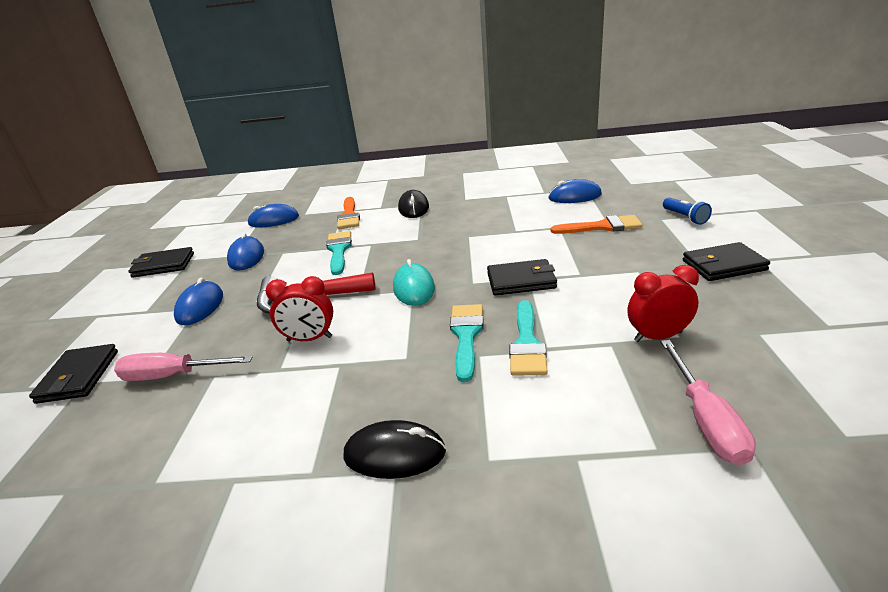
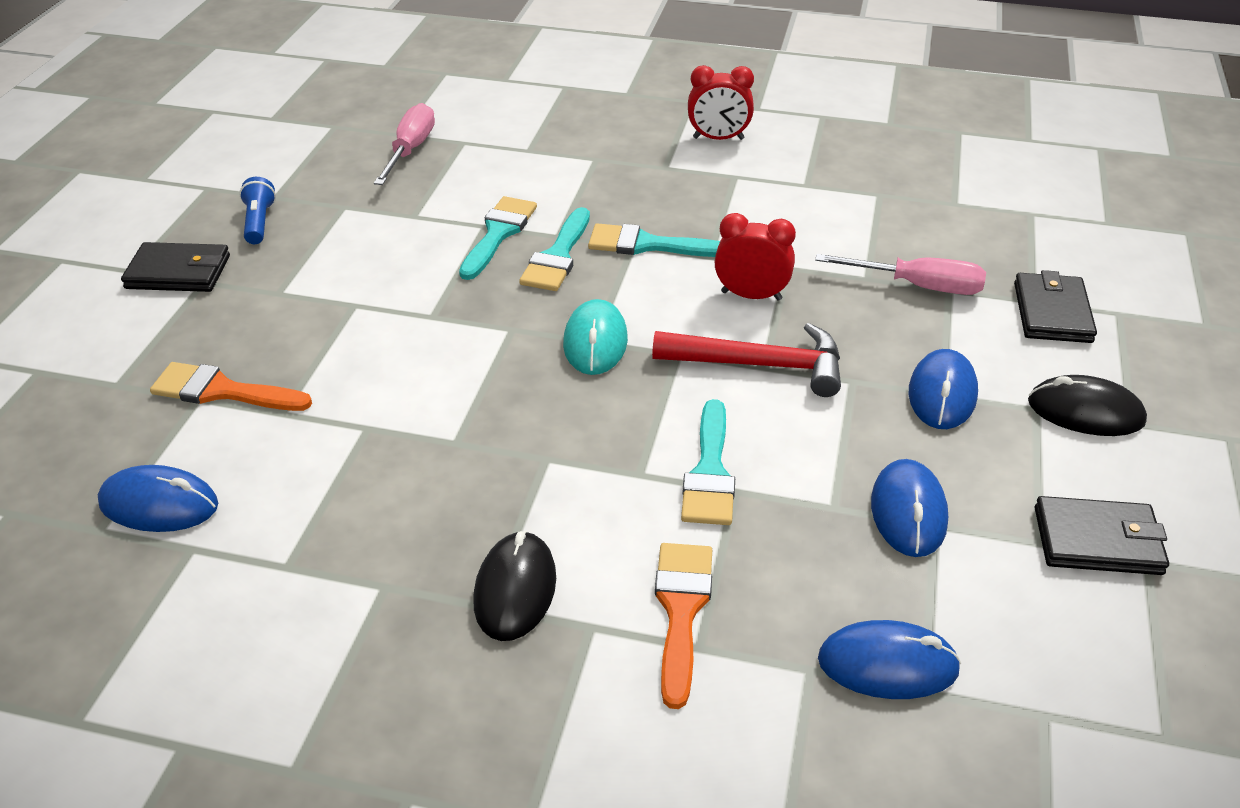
camera: 170 degrees left, 10 degrees up
black mouse [344,420,446,479] -> black mouse moved to [1028,375,1147,436]
black wallet [487,259,557,295] -> none
red clock [628,265,699,342] -> red clock moved to [688,65,754,140]
blue flashlight [663,198,712,225] -> blue flashlight moved to [239,177,276,244]
none -> turquoise brush [588,223,720,257]

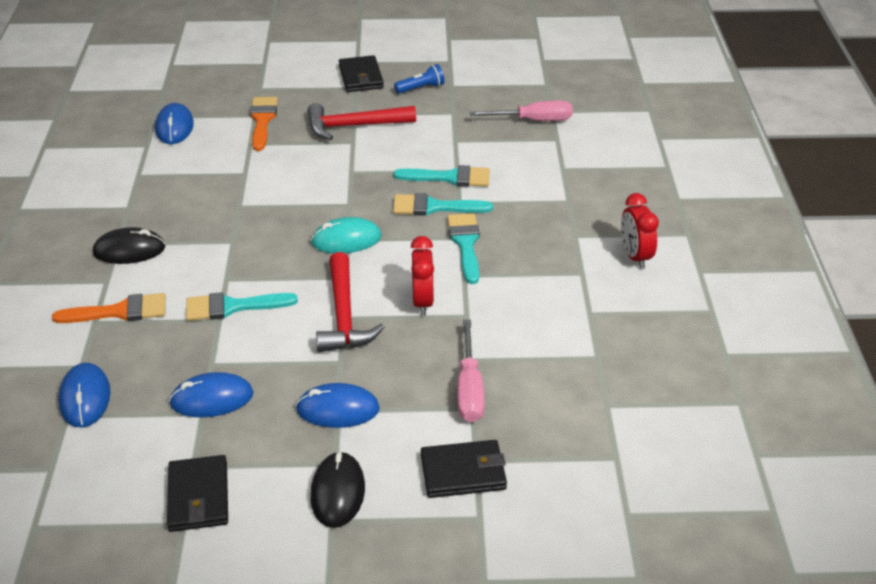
camera: 75 degrees right, 0 degrees up
none -> red hammer [307,103,416,140]

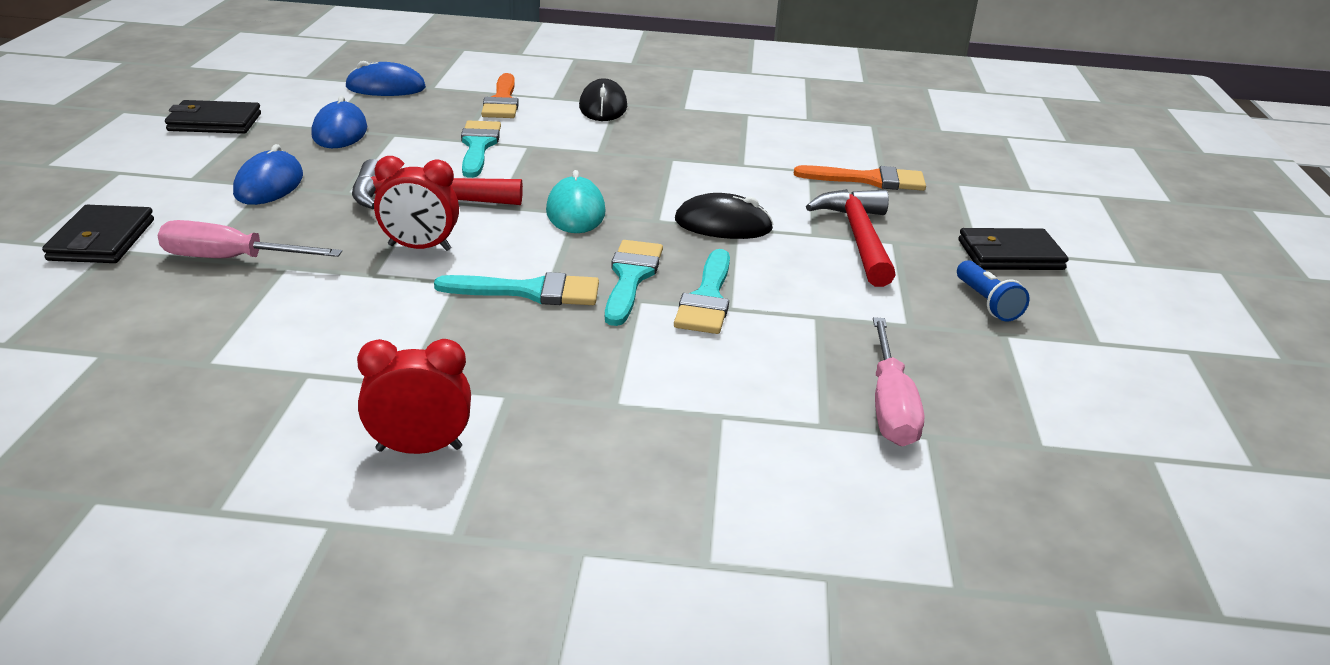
camera: 95 degrees right, 10 degrees down
blue mouse [155,103,194,144] -> none
black mouse [310,451,365,528] -> black mouse moved to [675,193,774,239]

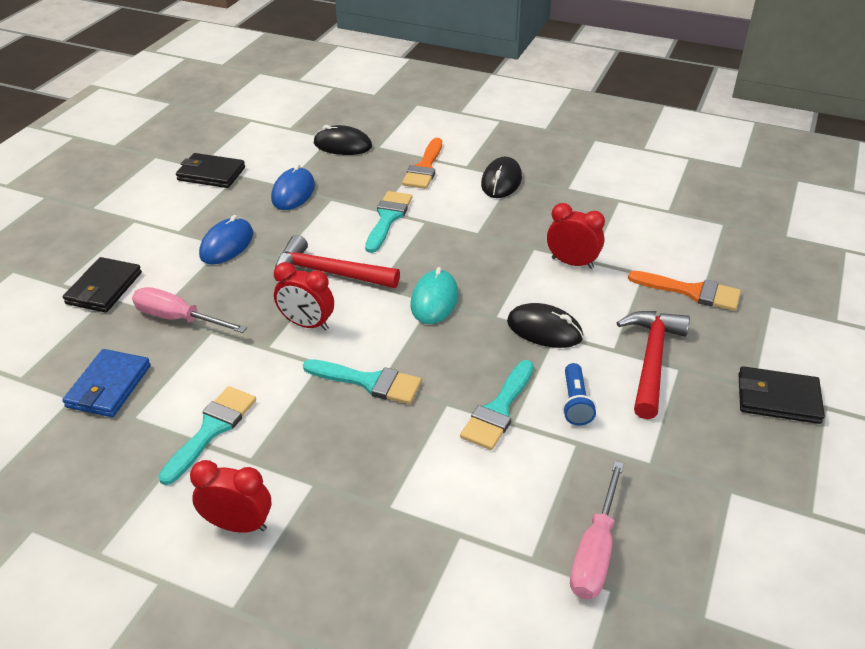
camera: 20 degrees right, 10 degrees up
blue mouse [345,61,426,96] -> black mouse [314,125,372,155]
turquoise brush [605,240,663,326] -> turquoise brush moved to [158,386,256,485]
blue flashlight [957,260,1030,321] -> blue flashlight moved to [563,363,596,426]
none -> blue wallet [62,349,151,417]
none -> red clock [547,203,605,269]

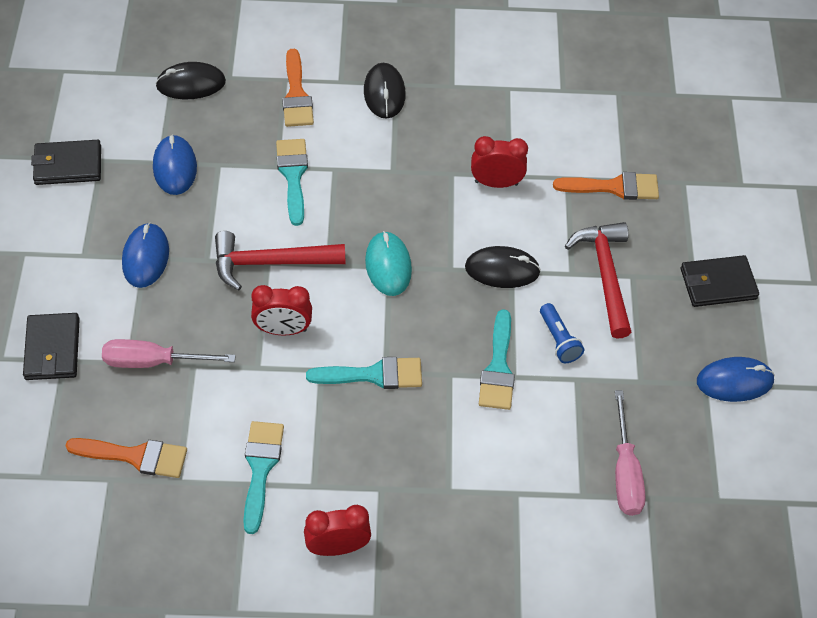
camera: 25 degrees left, 15 degrees up
blue wallet [62,349,151,417] -> orange brush [65,438,187,478]
none -> blue mouse [697,357,775,402]

